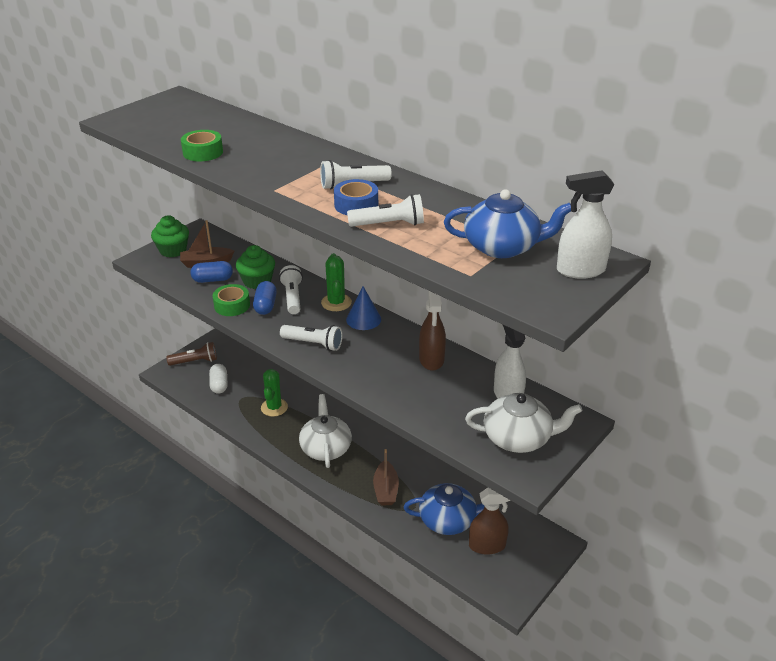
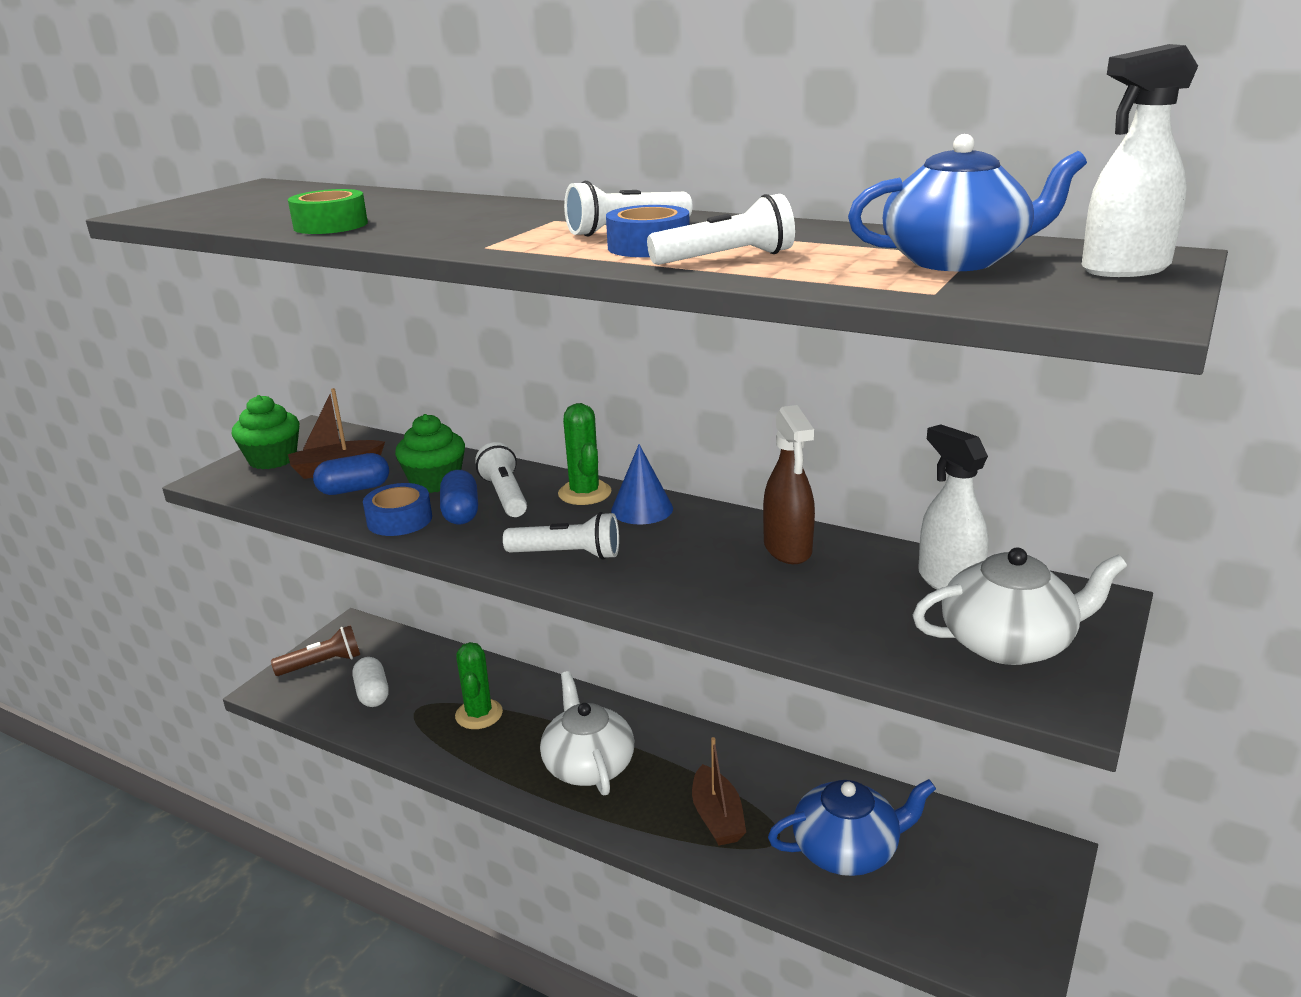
camera: 10 degrees left, 10 degrees down
green tape [213,284,250,316] -> blue tape [363,483,432,536]
brown spray bottle [469,488,511,555] -> none

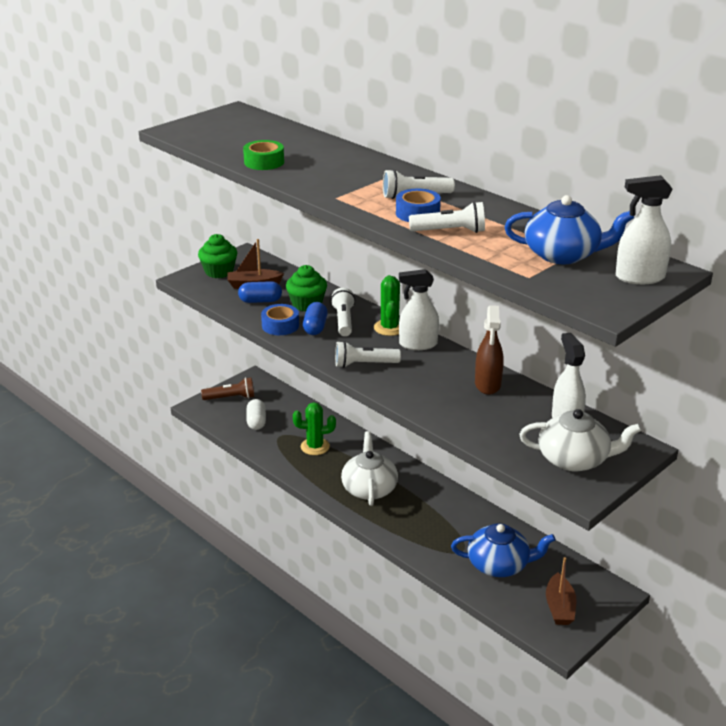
camera: 15 degrees right, 5 degrees up
green cactus [455,642,503,729] -> green cactus turned 75 degrees clockwise [293,402,336,455]
white flashlight [503,512,619,560] -> white flashlight turned 150 degrees clockwise [335,341,401,368]
blue cone [611,444,673,524] -> white spray bottle [399,269,439,350]
brown boat [692,737,746,845] -> brown boat moved to [546,557,577,625]

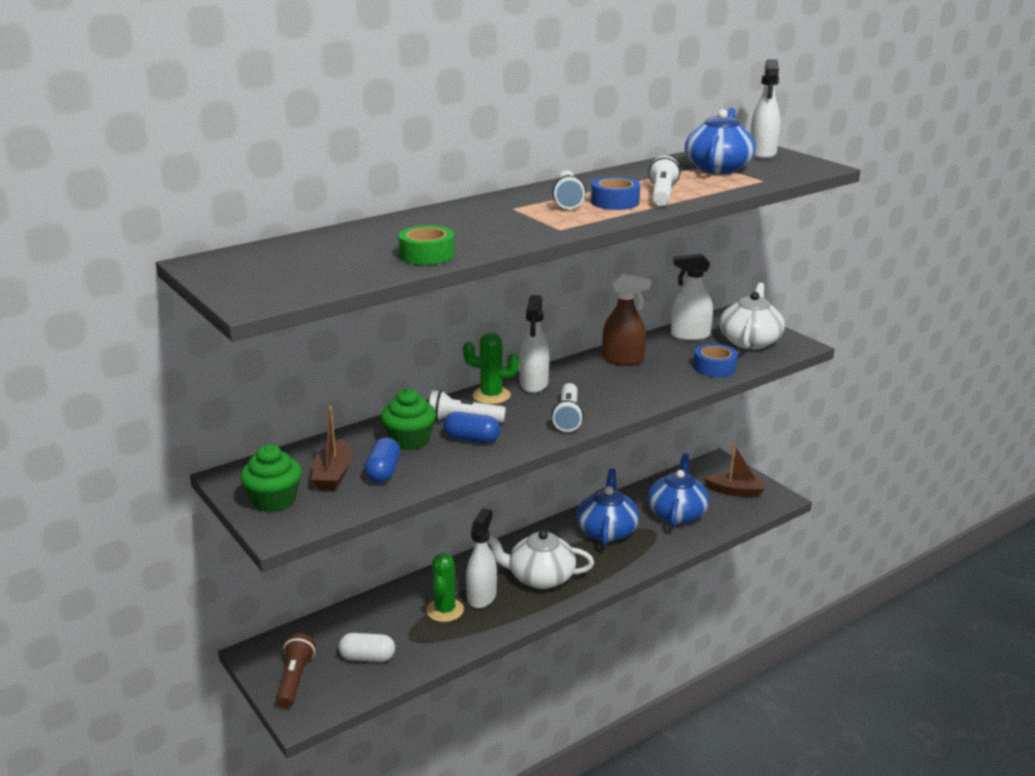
camera: 80 degrees left, 5 degrees down
blue tape [261,304,299,335] -> blue tape moved to [694,344,738,377]
none -> white spray bottle [466,508,497,608]
none -> blue teapot [577,468,640,546]

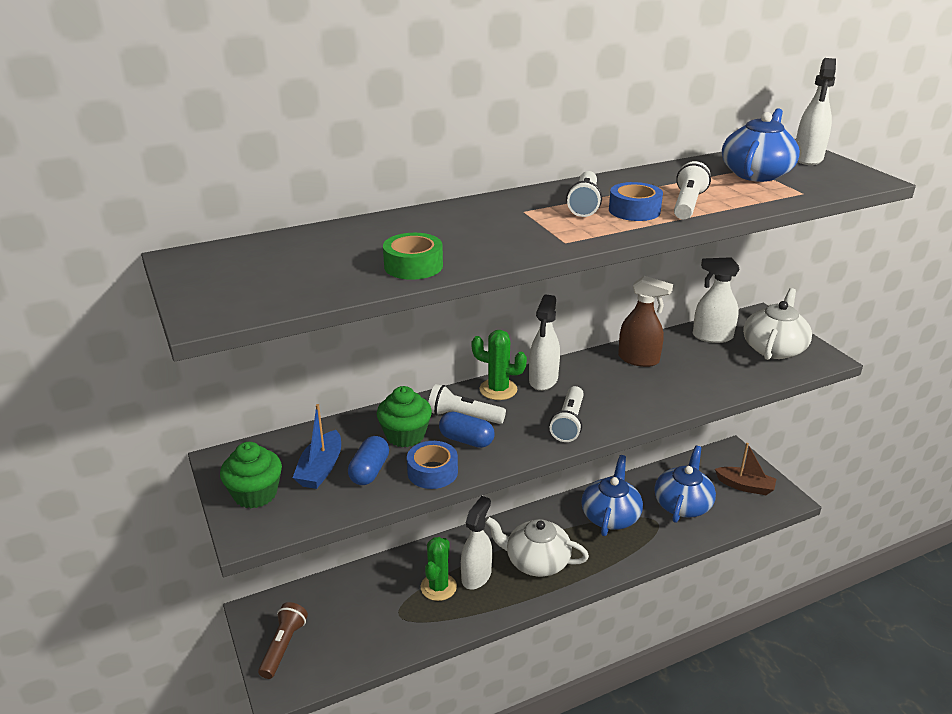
camera: 10 degrees right, 5 degrees up
brown boat [312,406,352,491] -> blue boat [293,404,341,489]
white capsule [339,633,395,662] -> none
blue tape [694,344,738,377] -> blue tape moved to [407,441,458,489]

